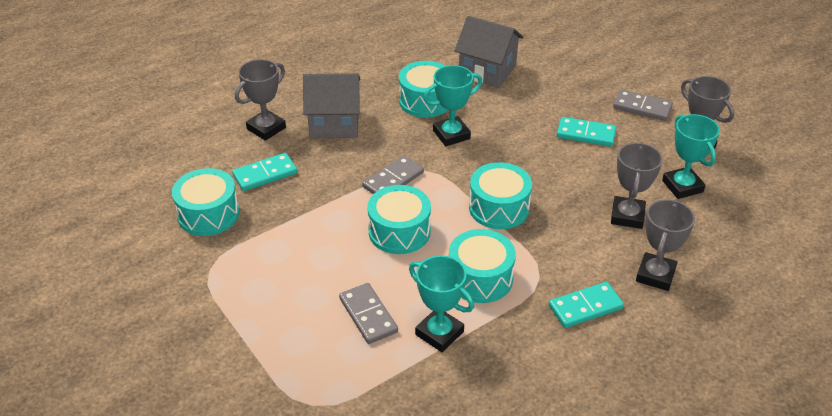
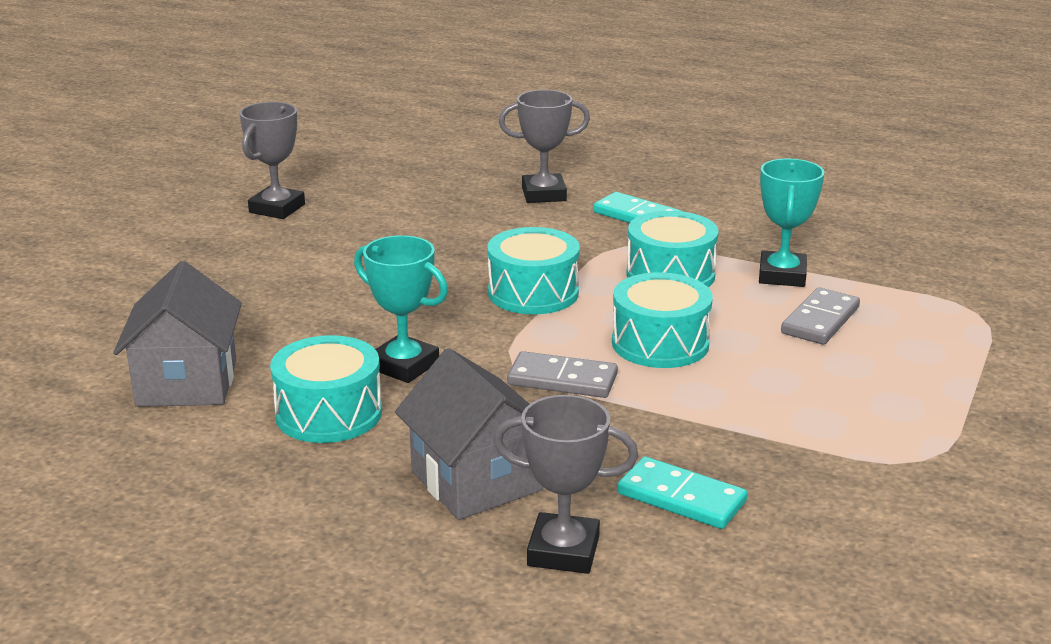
camera: 120 degrees left, 15 degrees down
turquoise drum [172,168,239,236] -> none
turquoise domino [557,117,616,147] -> none
grey trophy [611,142,663,229] -> none
grey domino [613,89,673,121] -> none
turquoise trophy [662,114,720,199] -> none

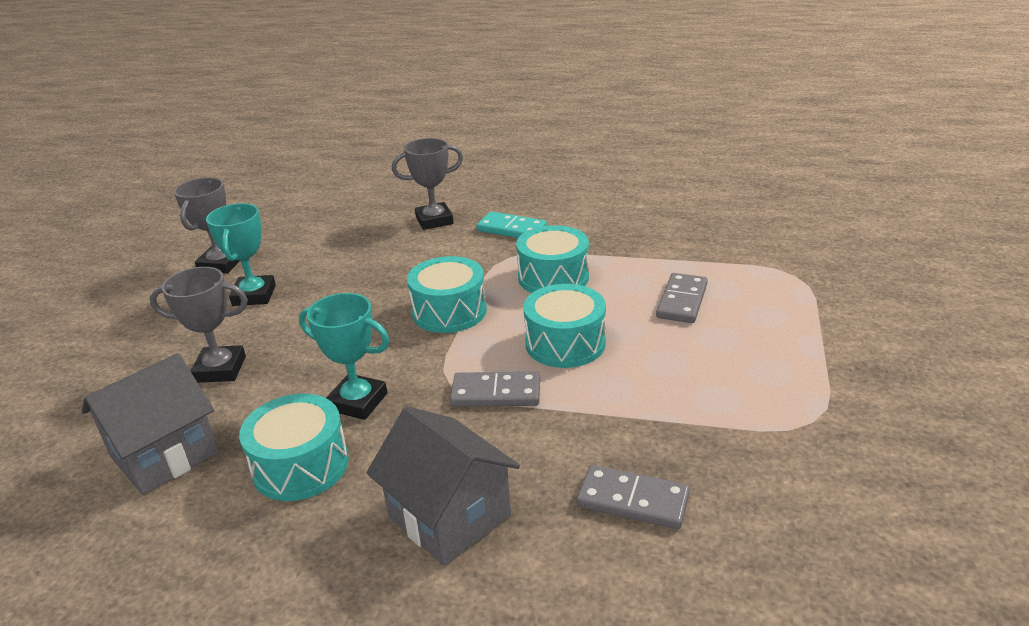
camera: 10 degrees left, 5 degrees up
grey house [113,261,242,407] -> grey house turned 60 degrees clockwise [82,353,219,495]
grey trophy [493,395,638,574] -> grey trophy moved to [150,267,248,383]
turquoise domino [618,456,747,529] -> grey domino [577,465,690,529]
turquoise trophy [759,159,825,287] -> turquoise trophy moved to [206,203,276,306]

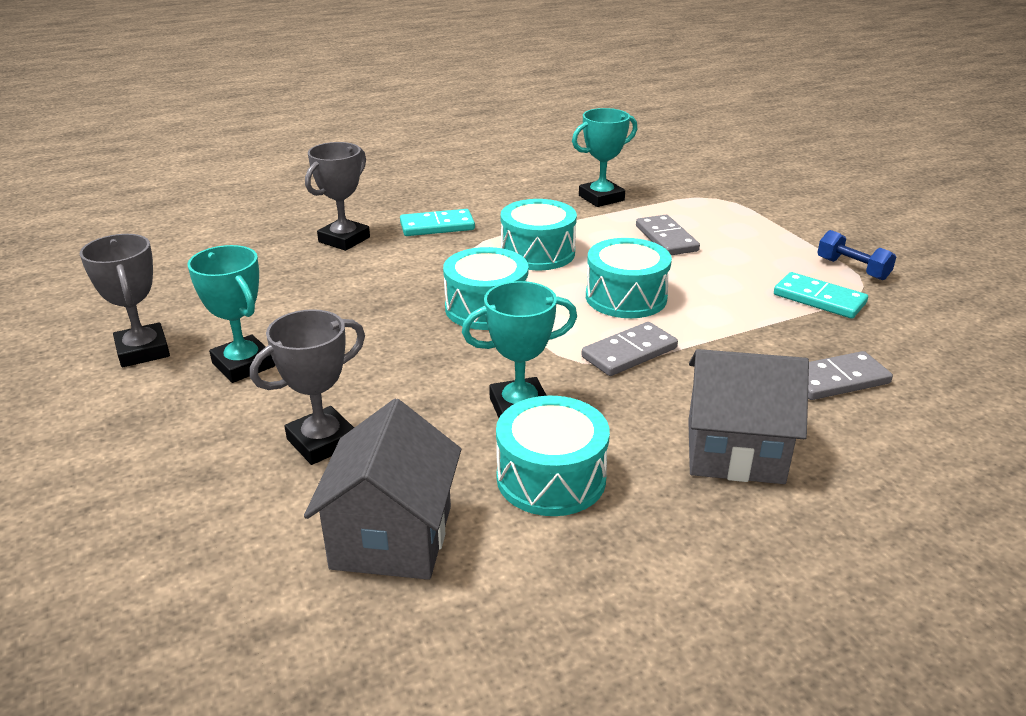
camera: 40 degrees left, 0 degrees up
none -> turquoise trophy [572,108,637,207]
none -> turquoise domino [774,272,868,319]
none -> blue dumbbell [817,230,896,280]

